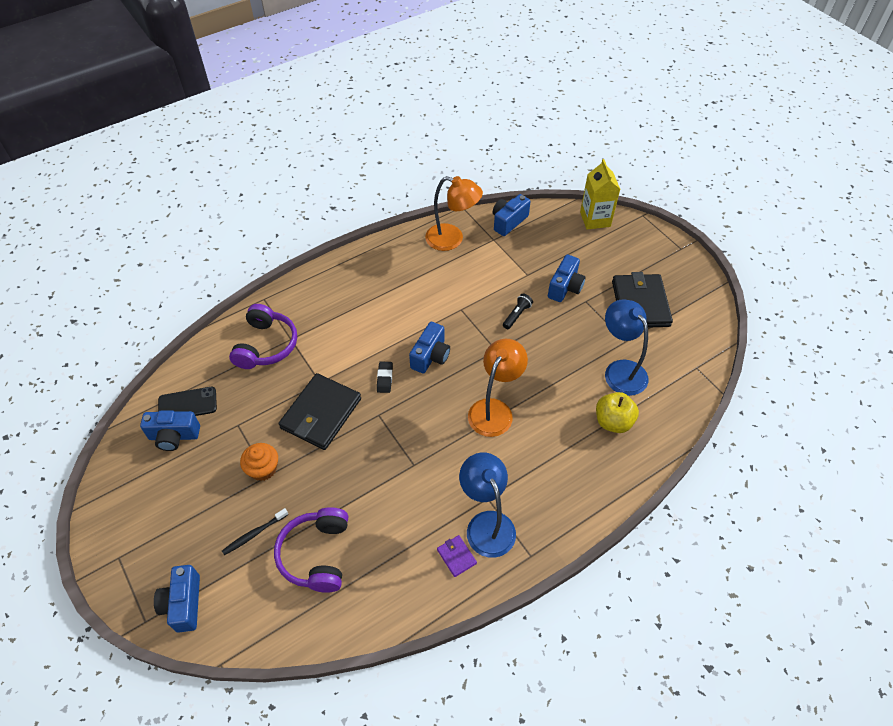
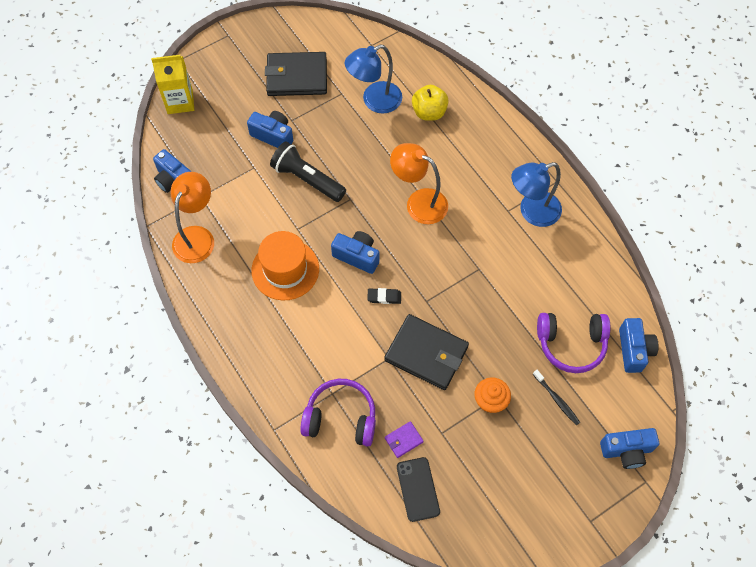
camera: 90 degrees left, 10 degrees up
blue camera [140,410,200,451] -> blue camera moved to [619,318,658,373]
purple wallet [437,535,477,577] -> purple wallet moved to [385,421,424,458]
black flashlight [503,294,533,329] -> black flashlight [270,142,346,202], size x1.95
none -> orange hat [252,231,319,300]

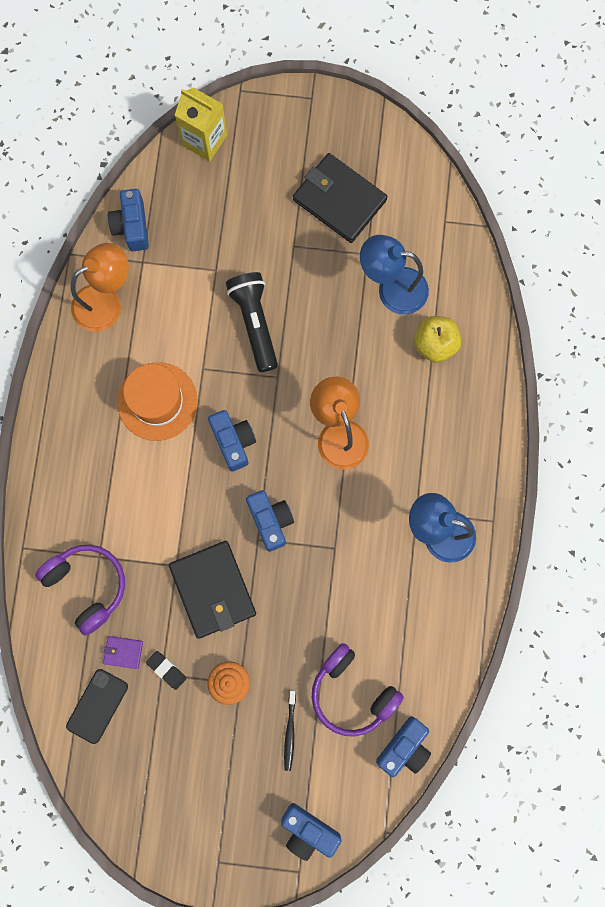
camera: 40 degrees right, 15 degrees up
blue camera [247,111,293,148] -> blue camera moved to [246,490,294,552]
black eraser [367,288,401,304] -> black eraser moved to [146,651,187,690]

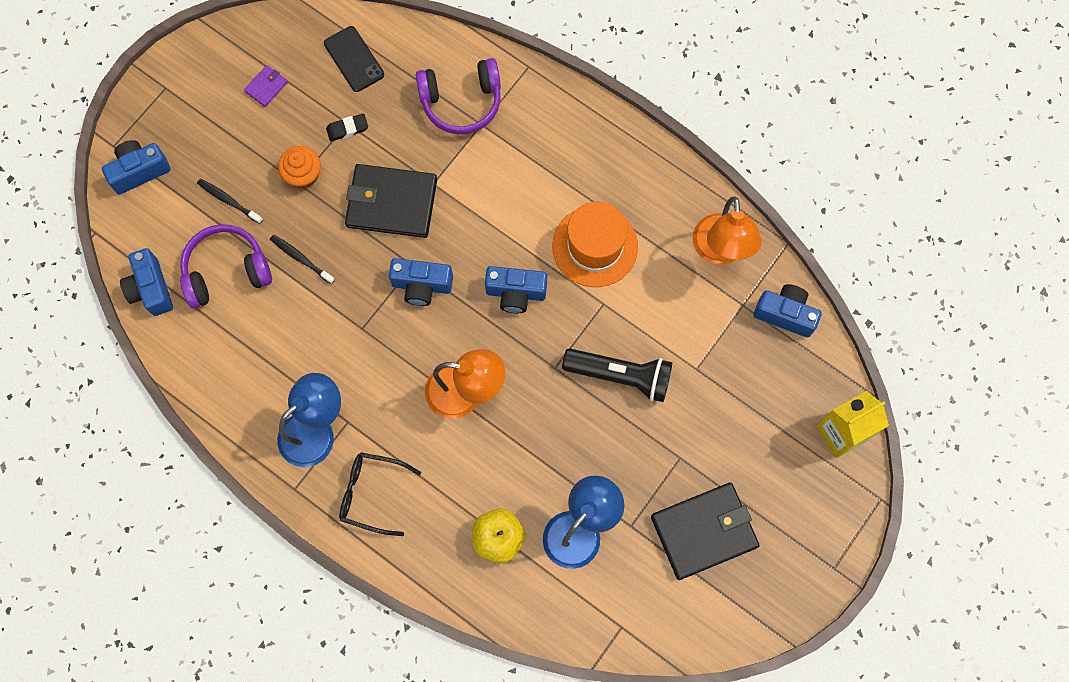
camera: 120 degrees right, 5 degrees down
purple wallet [103,636,143,669] -> purple wallet moved to [244,65,288,107]
none -> black toothbrush [270,235,335,284]
none -> black glasses [339,452,421,536]

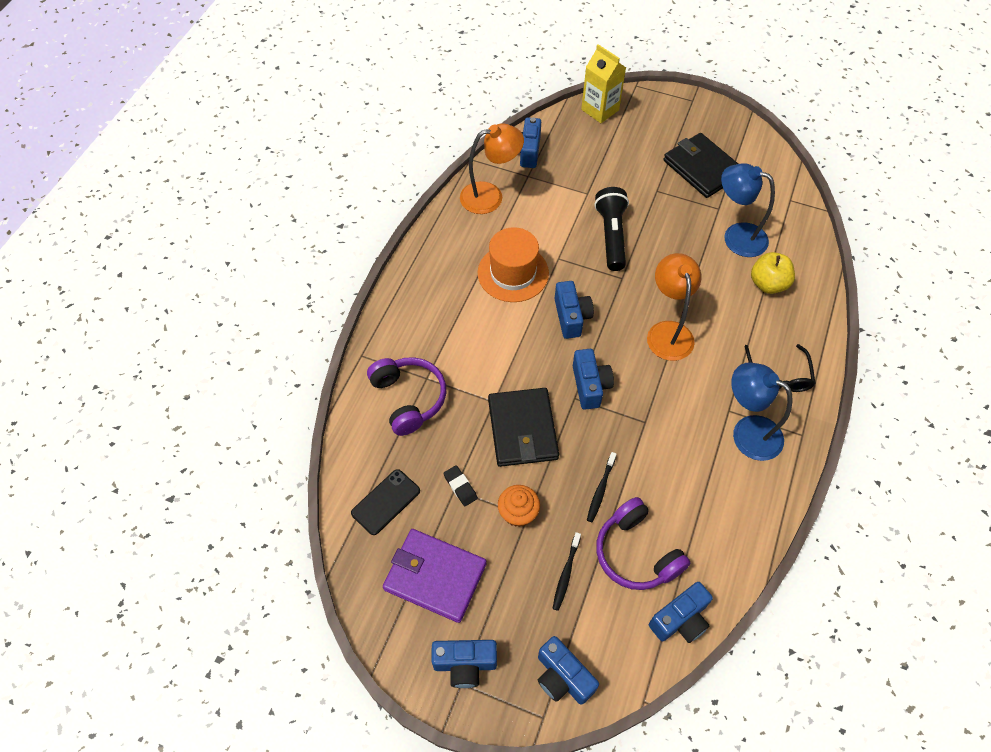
camera: 105 degrees left, 15 degrees down
purple wallet [244,65,288,107] -> purple wallet [383,529,486,623], size x2.28
none -> blue camera [431,640,497,688]

